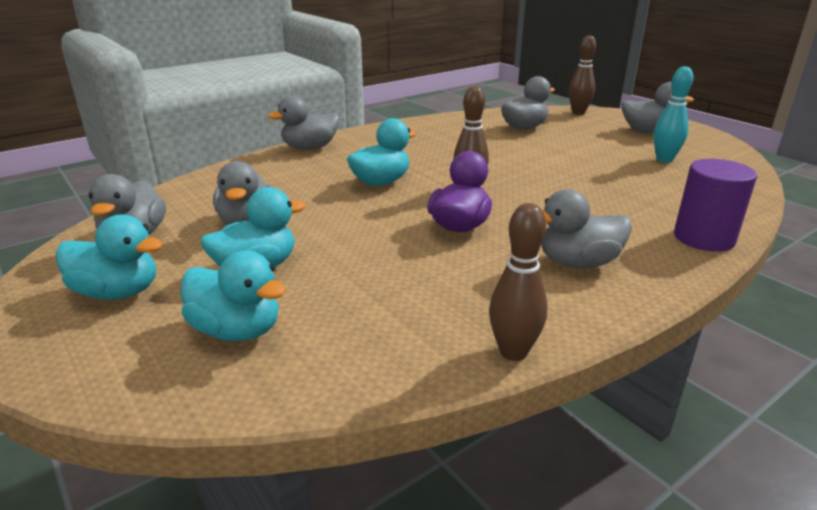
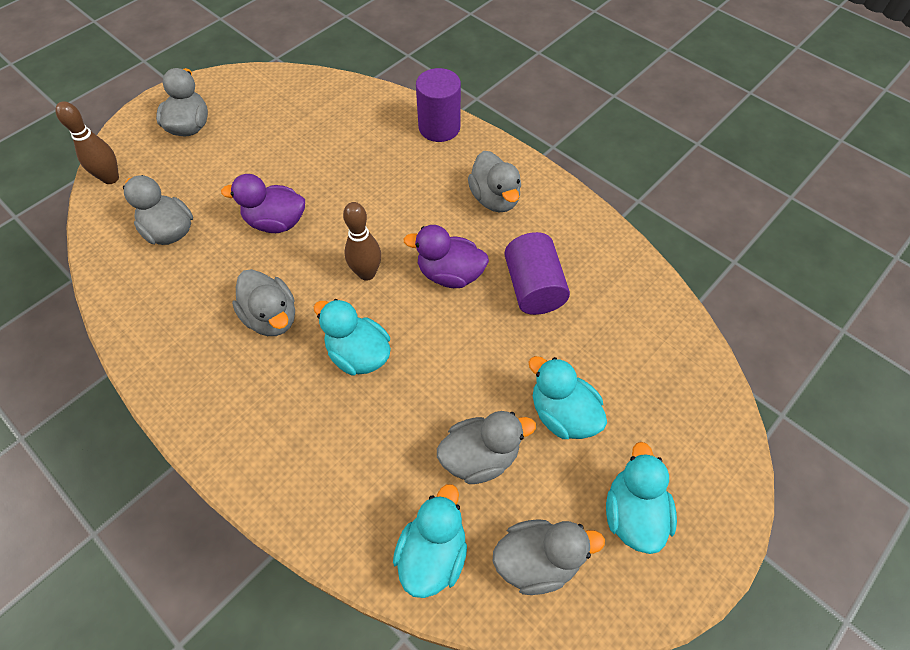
camera: 100 degrees left, 30 degrees up
turquoise duck [181,250,286,341] -> turquoise duck moved to [393,484,467,598]
grey duck [268,96,339,150] -> grey duck moved to [232,269,295,336]
brown bowling pin [489,203,548,361] -> none
turquoise bowling pin [653,66,694,163] -> none
none -> purple duck [221,174,305,233]
none -> purple cylinder [504,232,570,315]

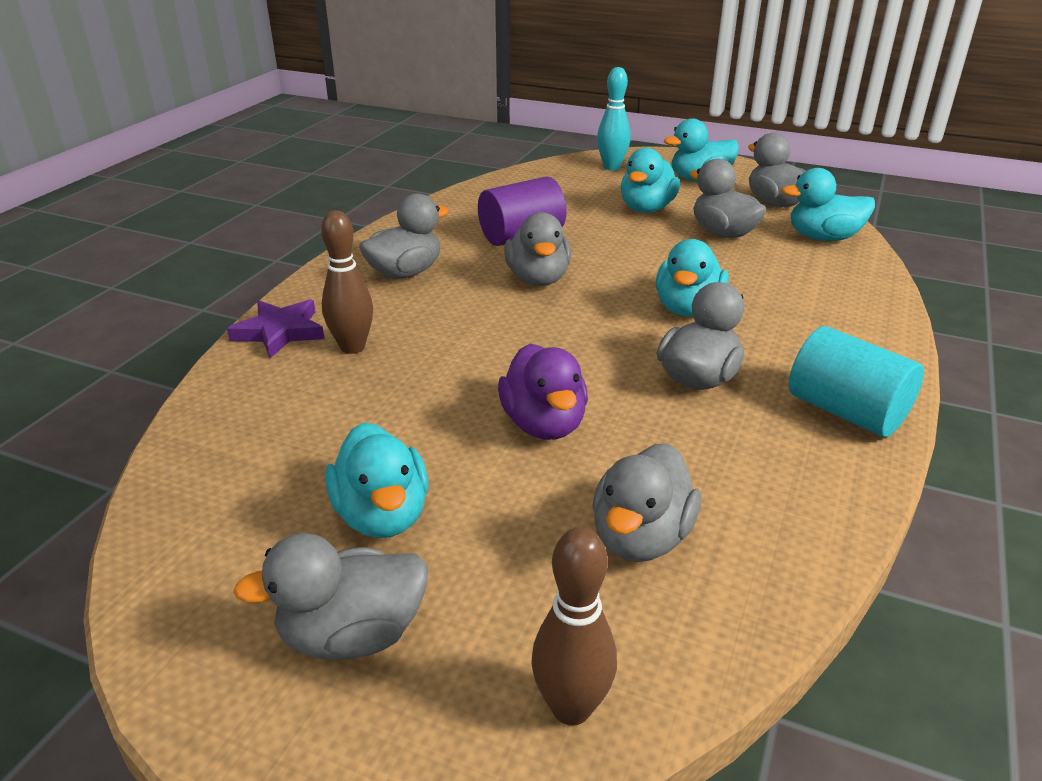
camera: 110 degrees left, 25 degrees down
brown bowling pin [343,202,381,281] -> brown bowling pin moved to [321,210,373,354]
purple duck [404,225,489,288] -> grey duck [504,212,571,286]
purple cylinder [416,68,461,142] -> purple star [227,299,324,358]
none -> turquoise duck [325,422,428,538]
none -> turquoise bowling pin [597,67,631,170]
none -> turquoise cylinder [789,326,924,437]

